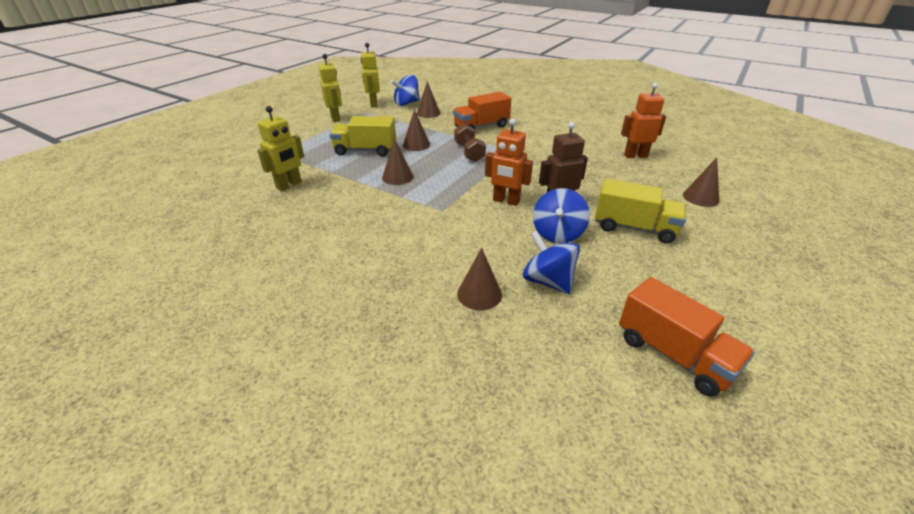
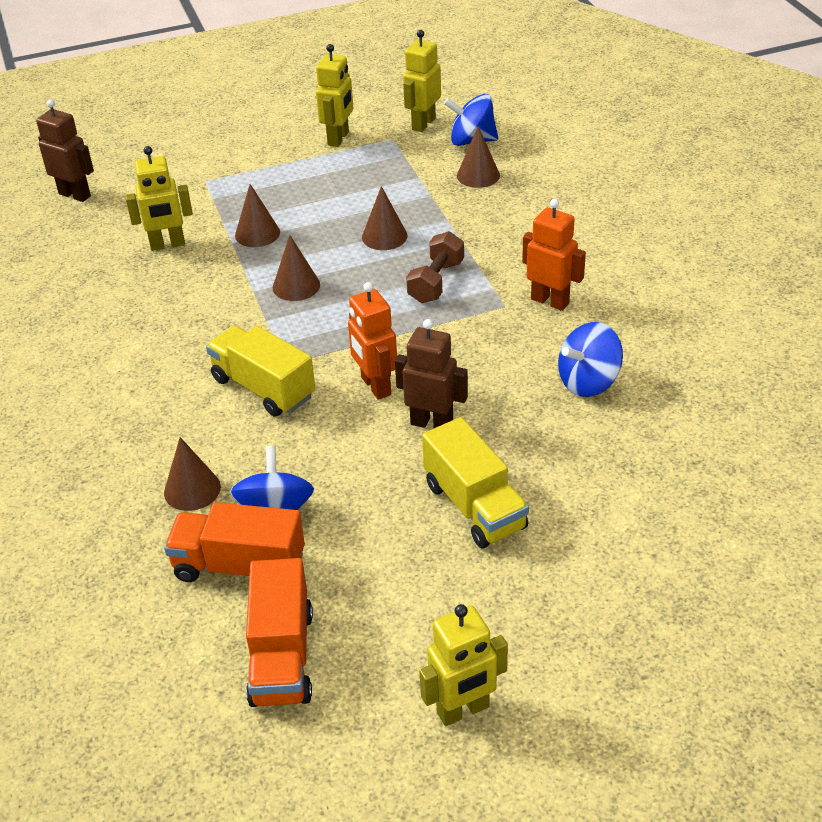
camera: 40 degrees right, 5 degrees up
yellow truck [330,116,396,156] -> yellow truck moved to [206,326,315,417]
orange truck [453,92,512,130] -> orange truck moved to [164,502,305,582]
blue spinning top [533,188,590,243] -> blue spinning top moved to [558,322,623,397]
orange robot [621,83,666,158] -> orange robot moved to [522,199,586,311]
brown cone [683,157,719,207] -> brown cone moved to [235,184,280,247]
none -> brown robot [36,99,94,202]
none -> yellow robot [419,604,508,726]

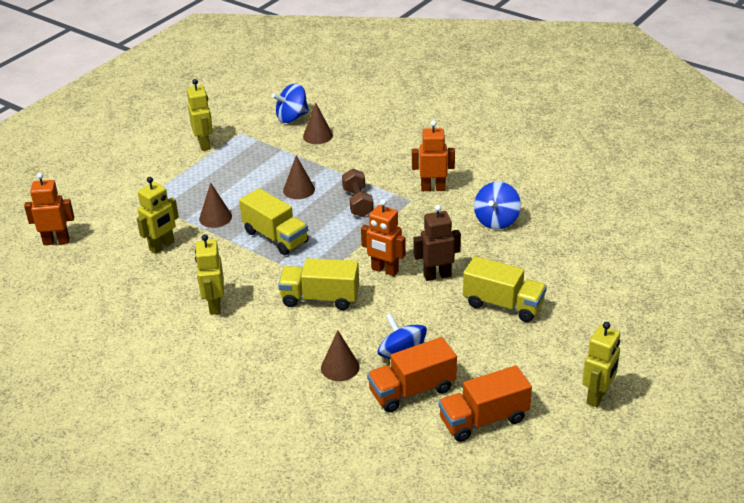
camera: 35 degrees left, 5 degrees down
brown robot [36,99,94,202] -> orange robot [24,173,74,245]
orange truck [246,558,313,707] -> orange truck turned 105 degrees clockwise [438,366,532,442]
brown cone [273,235,320,301] -> yellow truck [239,188,309,255]
yellow robot [403,30,441,132] -> yellow robot moved to [195,234,224,315]

